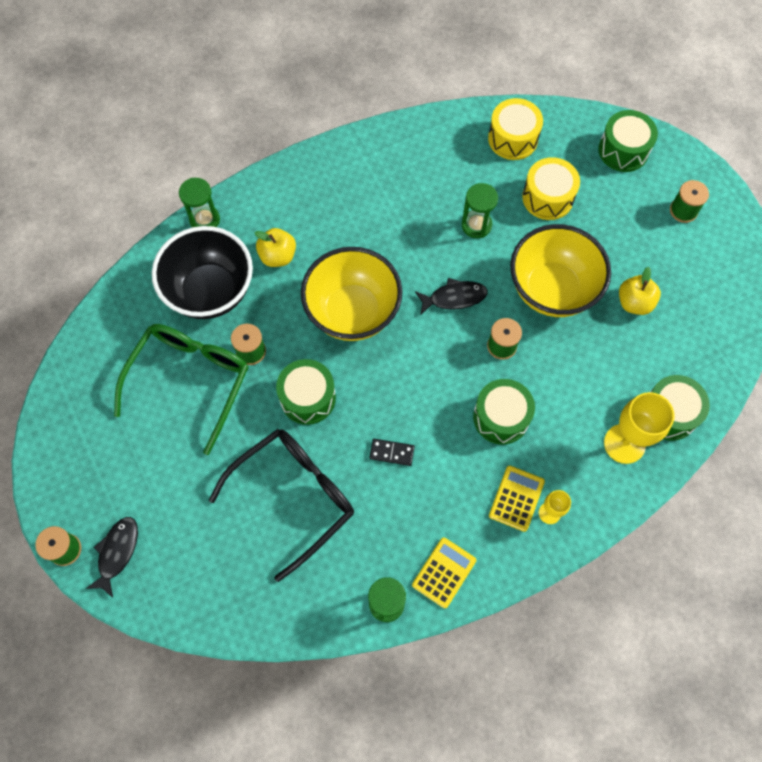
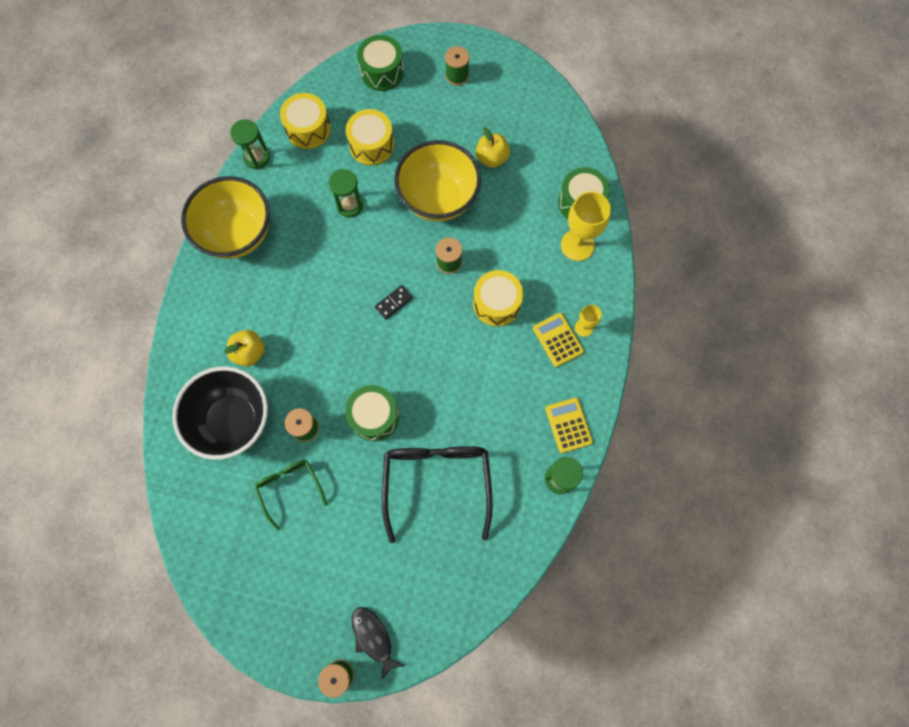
camera: 50 degrees left, 5 degrees up
green glasses [114,324,248,455] -> green glasses [254,460,327,530], size x0.56
green hourglass [179,178,220,227] -> green hourglass moved to [230,119,270,169]
yellow bowl [301,247,402,341] -> yellow bowl moved to [181,176,270,259]
black domino [369,439,415,466] -> black domino moved to [375,285,413,320]
black fish [415,278,488,314] -> none
green drum [473,379,535,445] -> yellow drum [473,270,523,327]

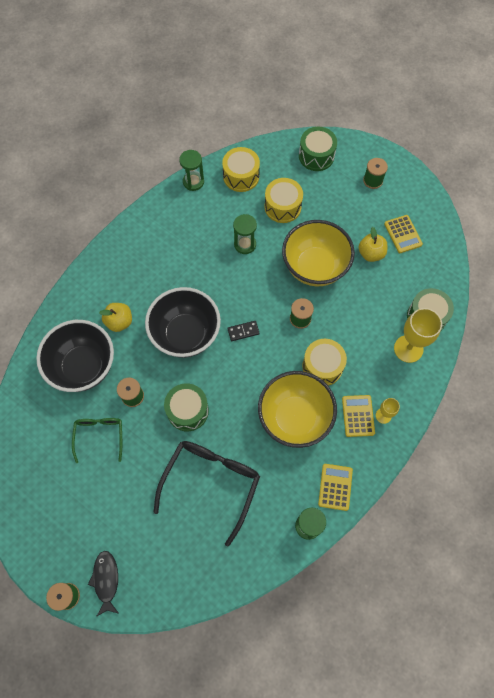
camera: 25 degrees right, 5 degrees down
yellow bowl [181,176,270,259] -> yellow bowl moved to [258,371,337,448]
none -> black bowl [145,287,221,358]
none -> yellow calculator [384,215,423,253]

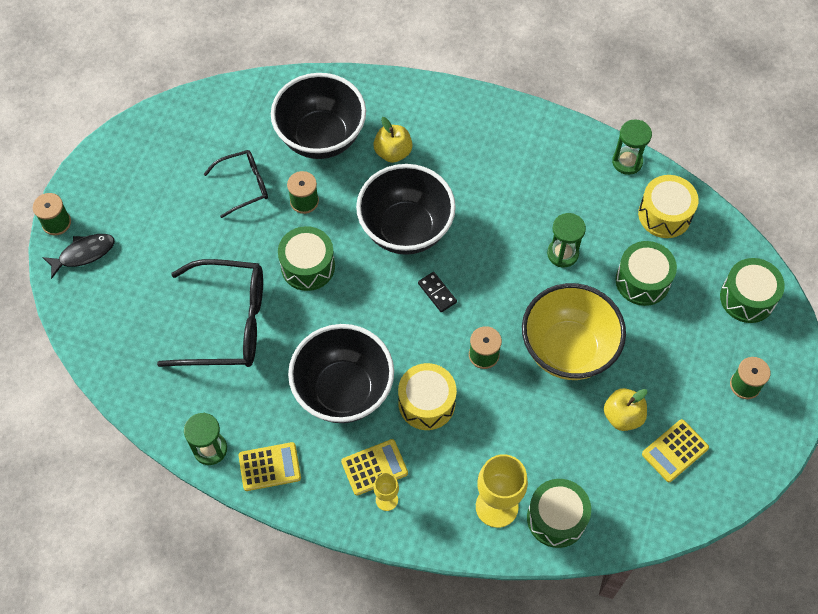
camera: 70 degrees right, 5 degrees down
green glasses [72,418,122,463] -> black glasses [204,150,268,218]
yellow bowl [258,371,337,448] -> black bowl [288,324,394,423]
yellow drum [264,178,303,223] -> green drum [616,241,677,306]

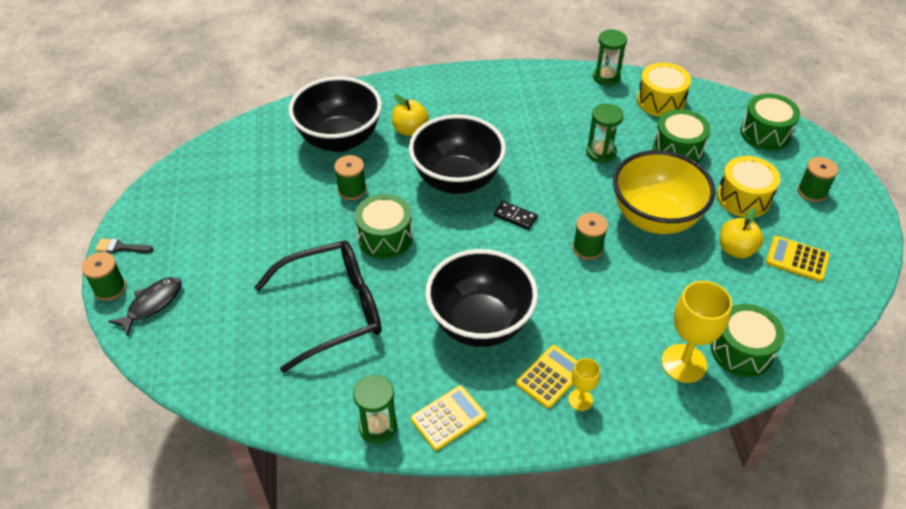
camera: 25 degrees left, 15 degrees down
black glasses [204,150,268,218] -> none
yellow drum [398,363,457,430] -> yellow drum moved to [717,156,780,217]
yellow calculator [642,419,709,482] -> yellow calculator turned 90 degrees clockwise [766,236,830,282]
none -> black brush [95,239,153,253]

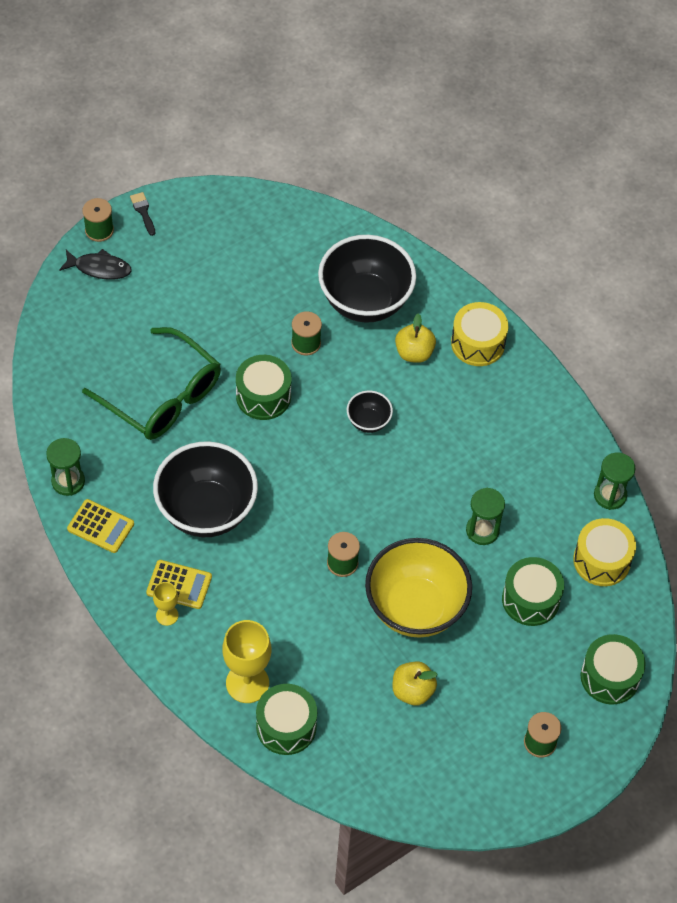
camera: 60 degrees right, 10 degrees up
black glasses [254,241,381,373] -> green glasses [82,327,221,440]
black bowl [409,114,506,194] -> black bowl [347,391,393,433], size x0.46
black domino [494,201,538,230] -> none
yellow drum [717,156,780,217] -> yellow drum moved to [451,302,508,366]
yellow calculator [766,236,830,282] -> none

